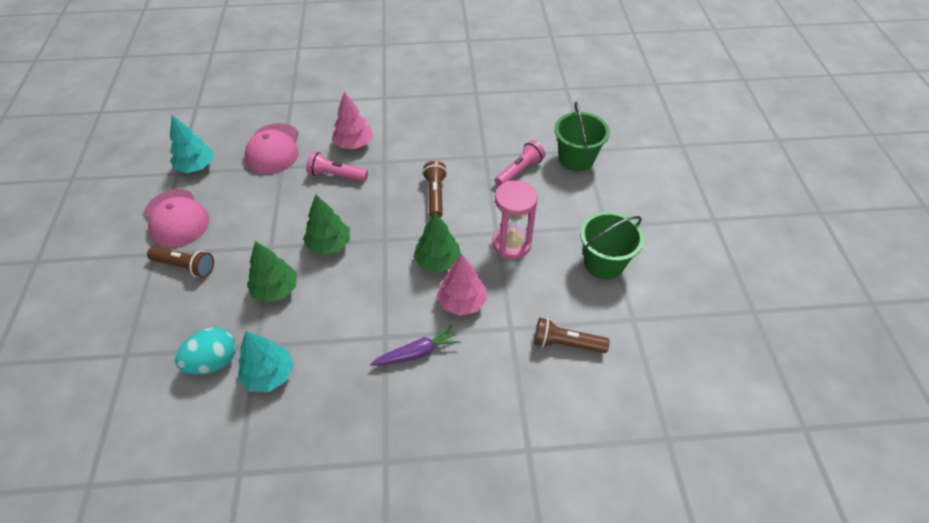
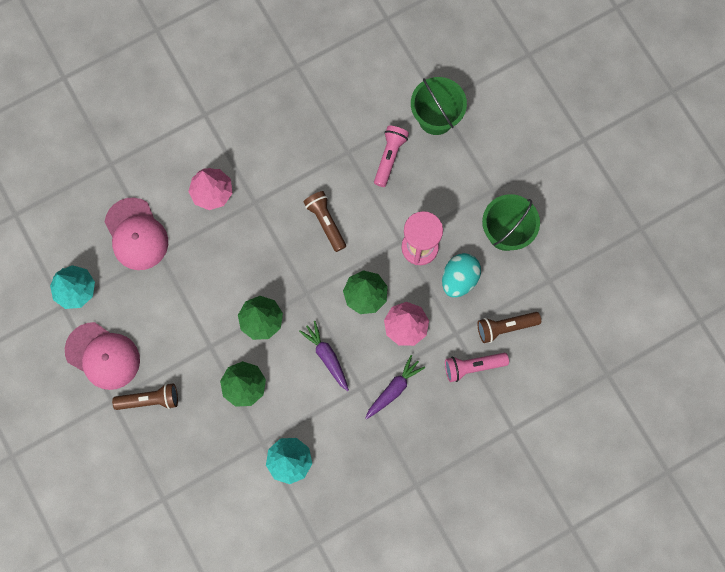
camera: 25 degrees left, 25 degrees up
turquoise egg [175,328,236,375] -> turquoise egg moved to [442,253,481,298]
pink flashlight [306,152,368,182] -> pink flashlight moved to [445,353,509,382]
none -> purple carrot [299,321,349,391]

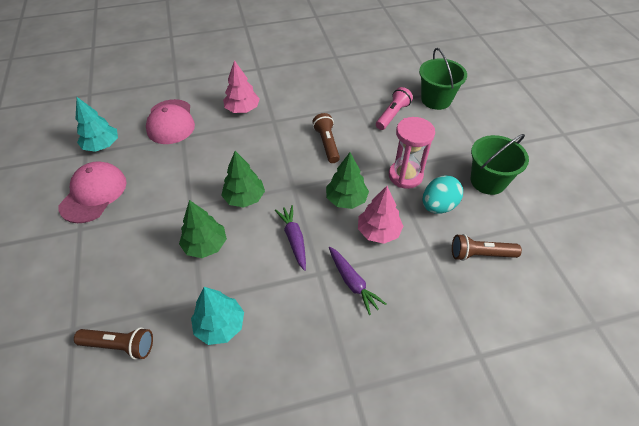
camera: 15 degrees right, 25 degrees down
pink cap [65,322,140,390] -> pink cap turned 120 degrees counterclockwise [58,161,127,223]
brown flashlight [112,383,178,410] -> brown flashlight moved to [74,327,153,359]
purple carrot [366,355,425,419] -> purple carrot turned 90 degrees clockwise [329,247,386,315]
pink flashlight [445,353,509,382] -> none

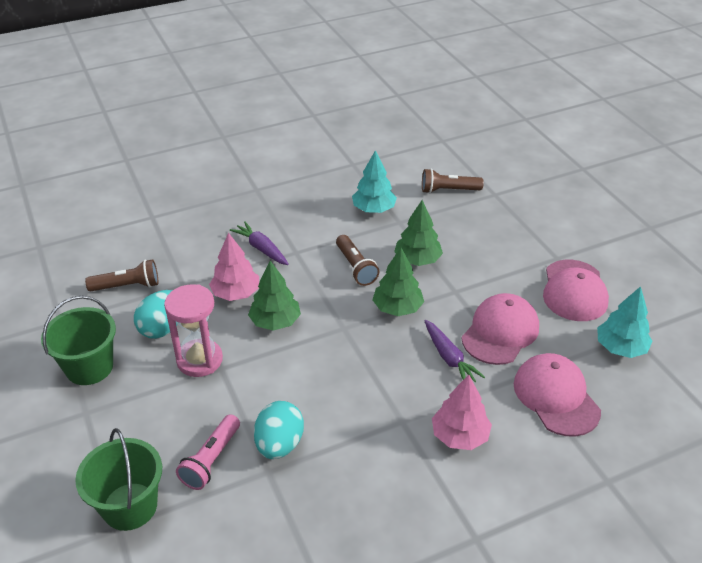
camera: 170 degrees right, 10 degrees down
purple carrot [275,205,306,271] -> purple carrot moved to [424,320,485,382]
brown flashlight [312,113,340,163] -> brown flashlight moved to [336,235,379,286]
none -> turquoise egg [254,401,304,459]
none -> pink cap [462,293,539,365]

